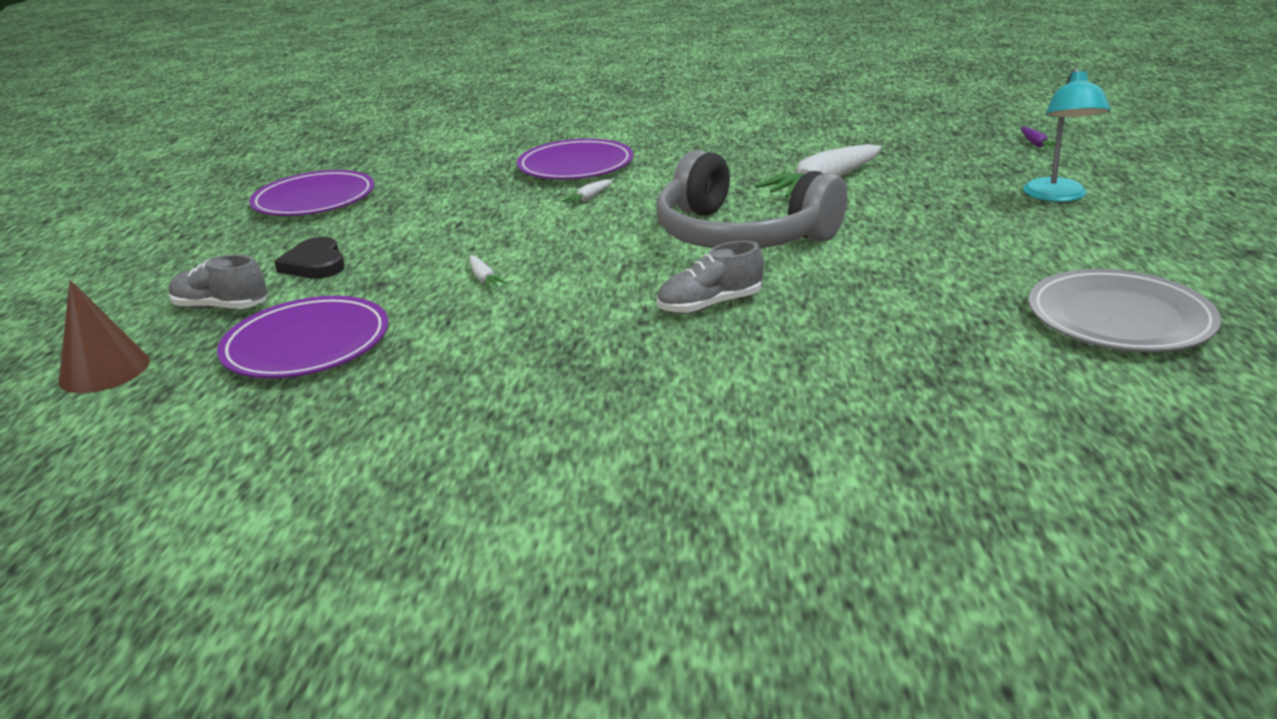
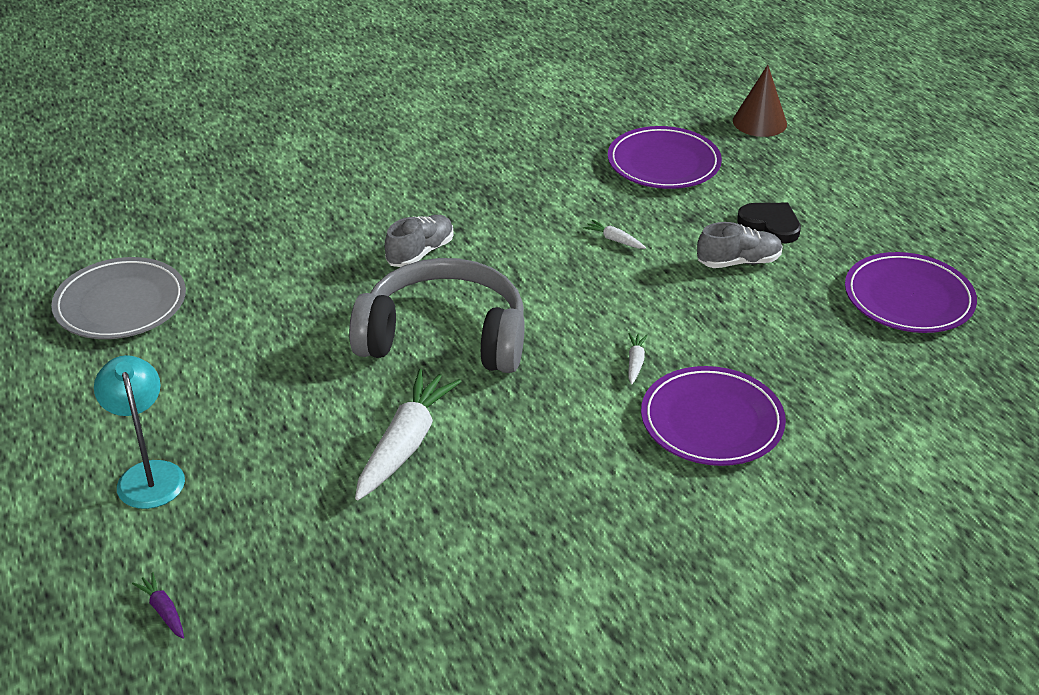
camera: 150 degrees right, 10 degrees up
grey shoe [169,255,267,309] -> grey shoe moved to [697,222,782,268]

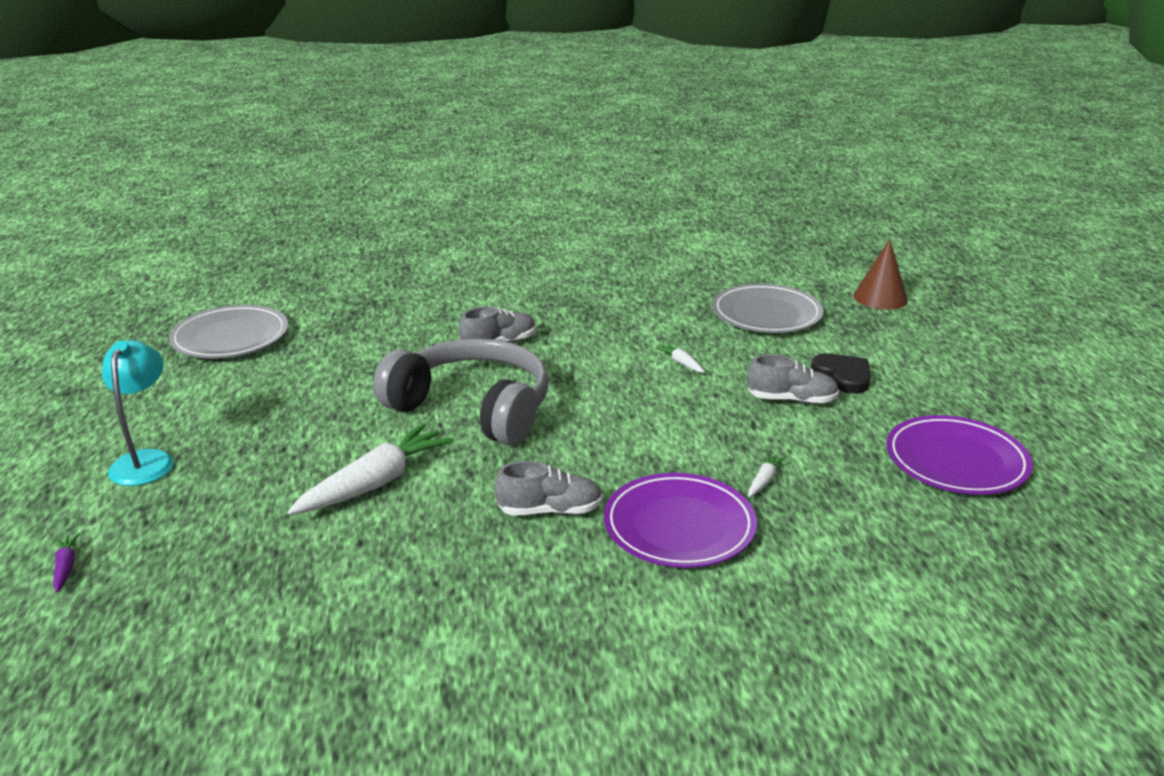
camera: 20 degrees right, 10 degrees down
purple plate [608,126,722,189] -> grey plate [712,283,823,333]
white carrot [628,333,648,384] -> white carrot moved to [748,452,786,497]
none -> grey shoe [495,461,603,516]

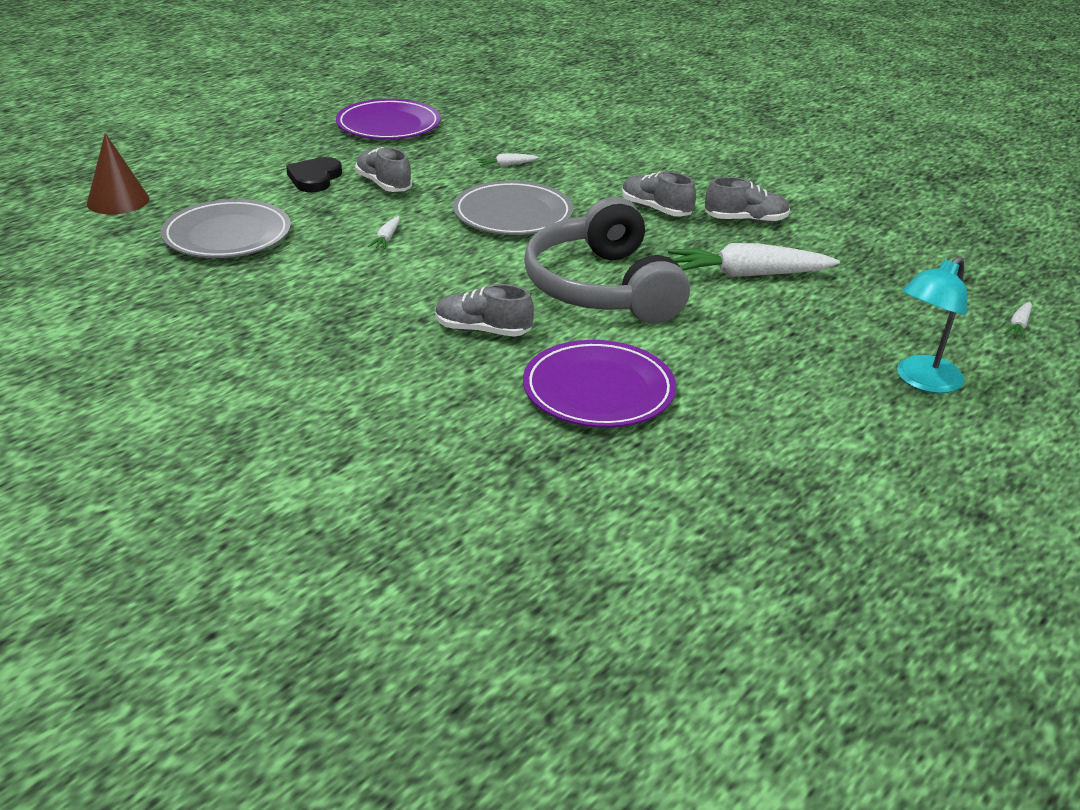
camera: 135 degrees left, 5 degrees up
purple carrot [53,533,80,593] -> white carrot [1004,301,1032,339]
grey plate [169,305,288,358] -> grey plate moved to [453,181,573,235]
purple plate [604,473,757,568] -> purple plate moved to [523,340,676,428]
none -> grey shoe [705,177,790,223]

